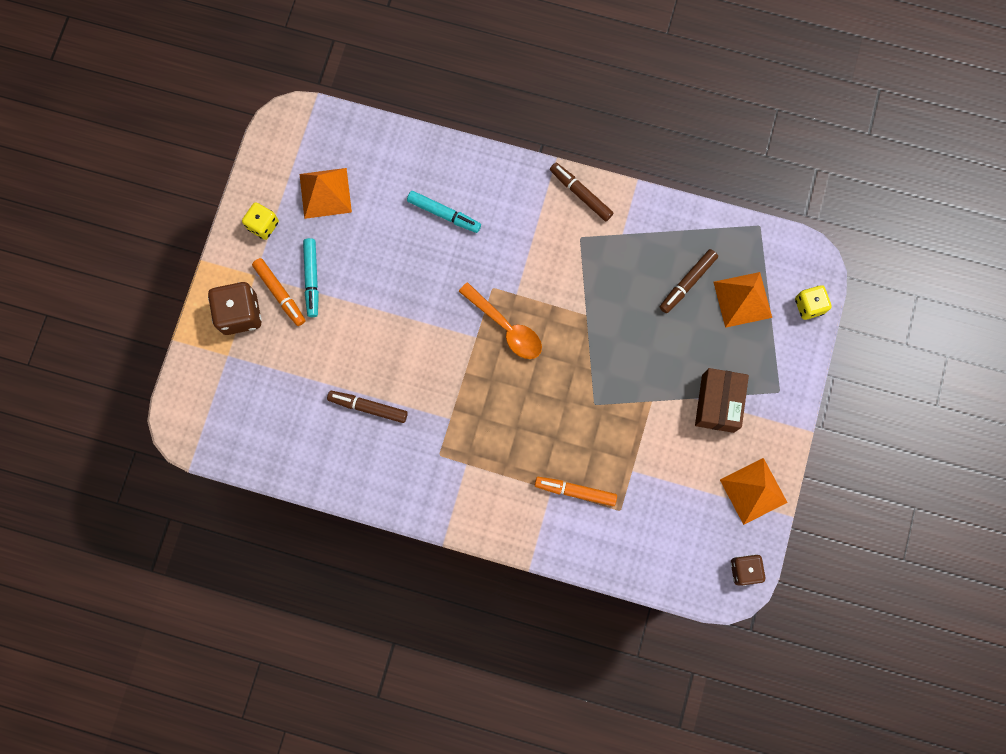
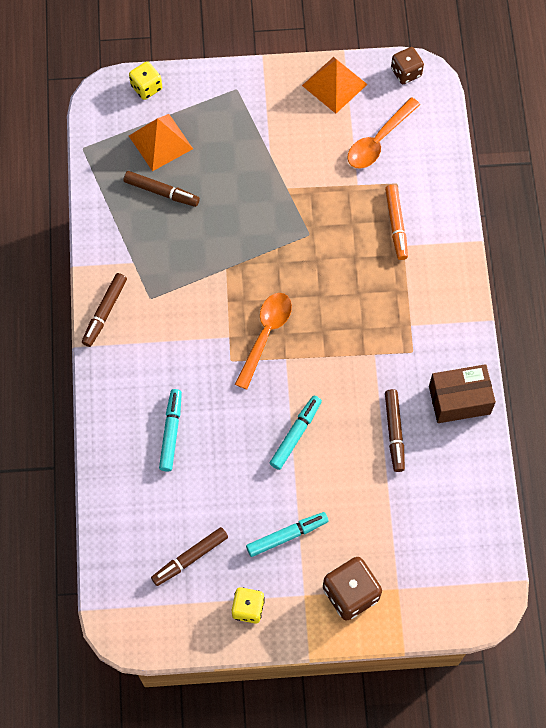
camera: 110 degrees left, 10 degrees down
orange marker [252,258,305,326] -> none
orange pyramid [300,168,352,219] -> brown marker [151,527,228,586]
brown box [695,368,749,433] -> brown box moved to [429,364,496,423]
none -> turquoise marker [270,395,322,470]
none -> orange spoon [347,97,420,169]

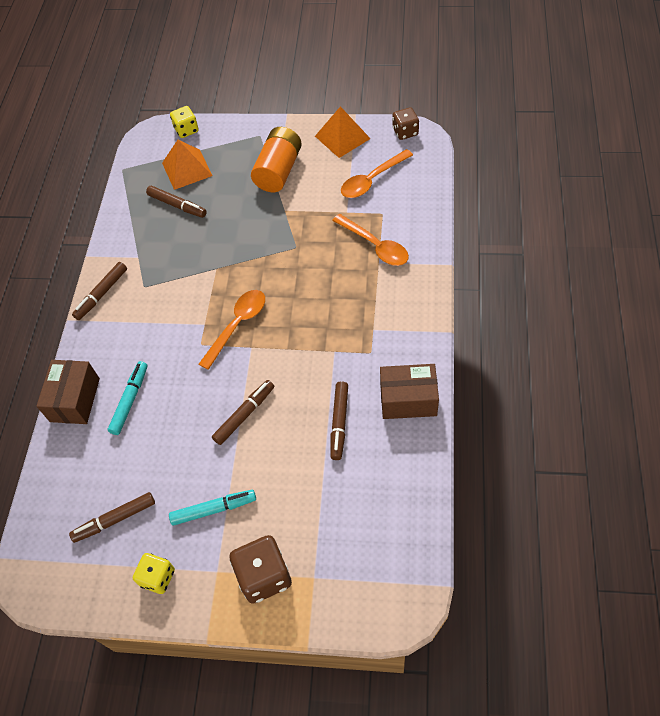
camera: 15 degrees right, 10 degrees down
turquoise marker [270,395,322,470] -> brown marker [212,380,274,445]
orange marker [385,185,408,260] -> orange spoon [332,214,409,266]
none -> brown box [37,360,100,424]
none -> orange battery [251,127,302,192]

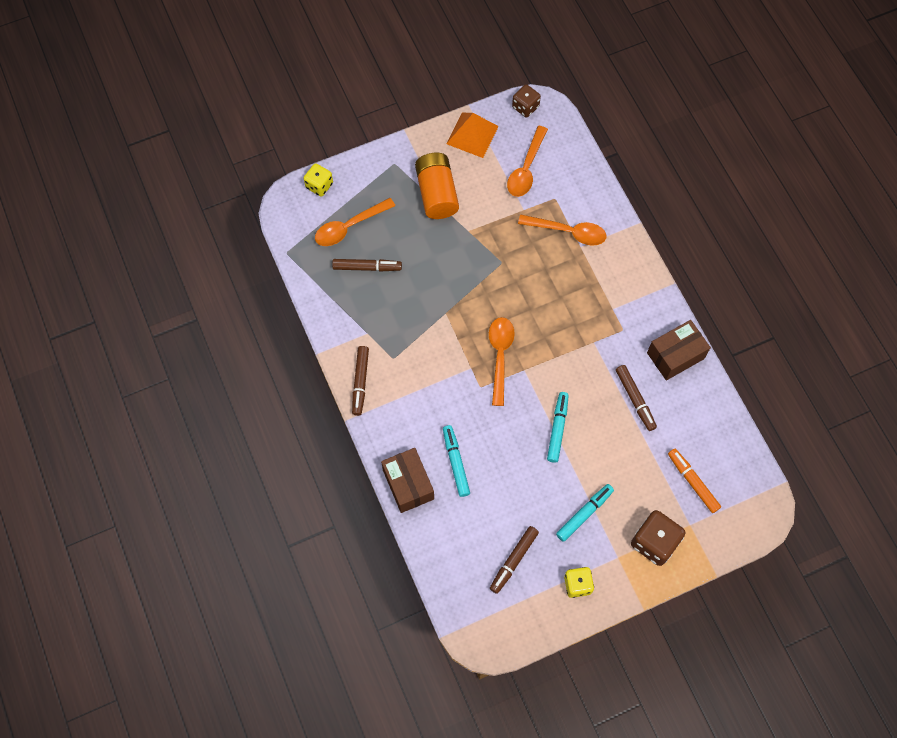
camera: 35 degrees left, 10 degrees up
orange pyramid [162,140,212,190] -> orange spoon [315,198,395,246]
brown marker [212,380,274,445] -> turquoise marker [547,392,569,463]
none -> orange marker [668,449,721,513]

